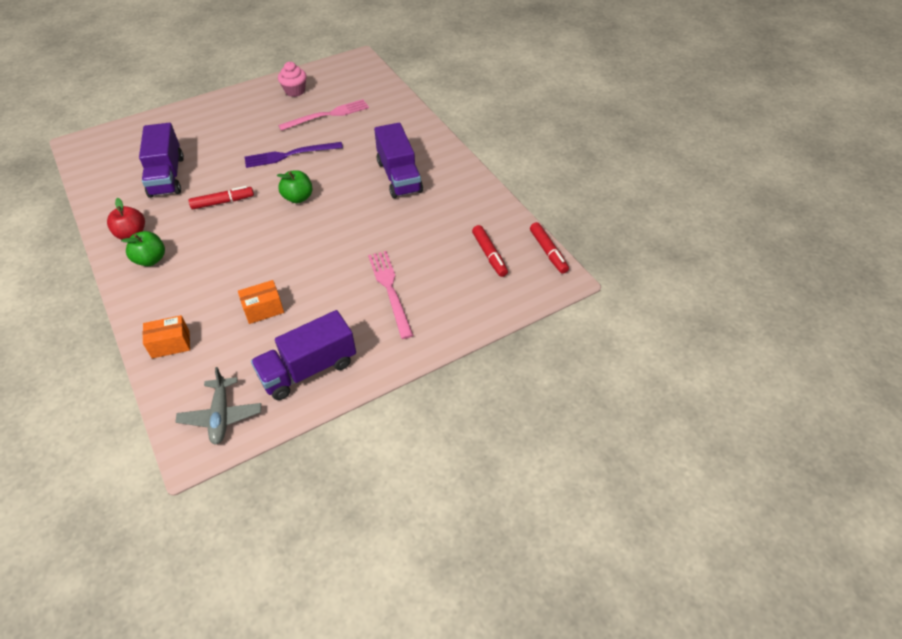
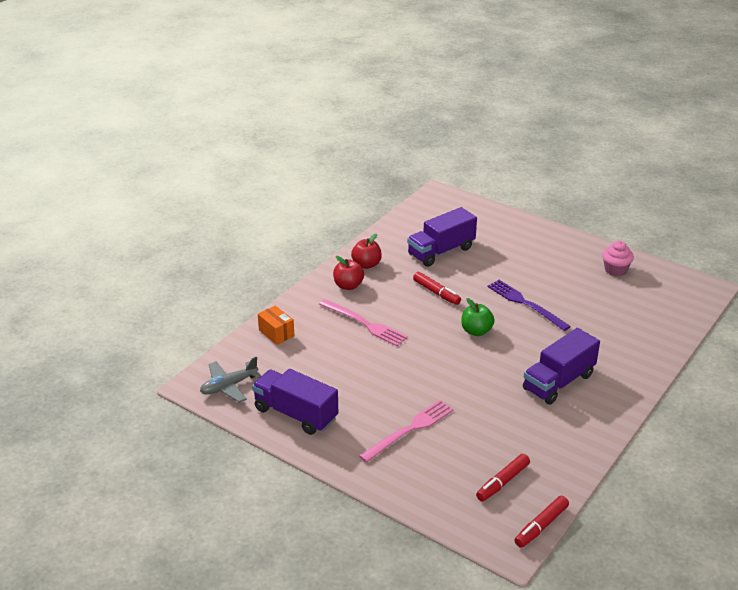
camera: 65 degrees right, 15 degrees down
green apple [121,231,165,266] -> red apple [333,256,364,290]
orange box [238,280,284,324] -> none
pink fork [278,99,369,131] -> pink fork moved to [319,299,408,346]

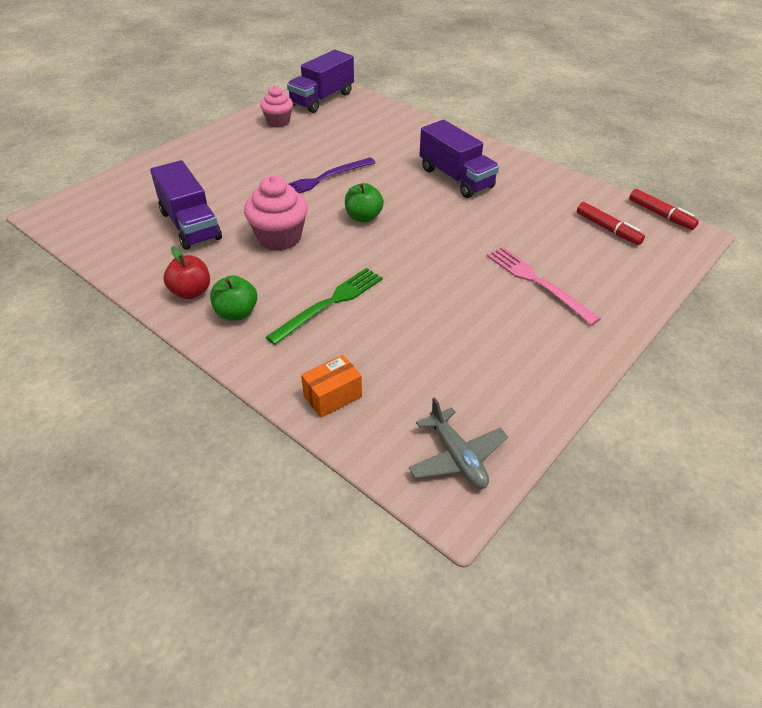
camera: 85 degrees left, 10 degrees up
purple truck [252,369,338,435] -> purple truck moved to [287,50,354,113]
pink fork [319,299,408,346] -> green fork [266,268,383,345]
red apple [333,256,364,290] -> green apple [210,275,257,320]
red marker [413,272,461,305] -> pink cupcake [244,175,308,251]

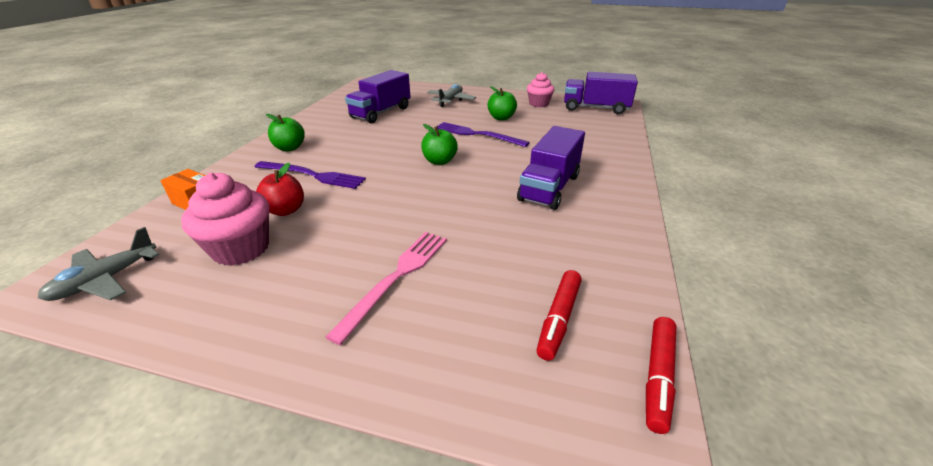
camera: 65 degrees right, 10 degrees down
red apple [163,246,210,299] -> red apple moved to [256,163,304,216]
pink cupcake [244,175,308,251] -> pink cupcake moved to [181,172,269,266]
green fork [266,268,383,345] -> purple fork [255,161,366,189]
none -> grey plane [427,84,476,107]
none -> green apple [487,86,517,121]

